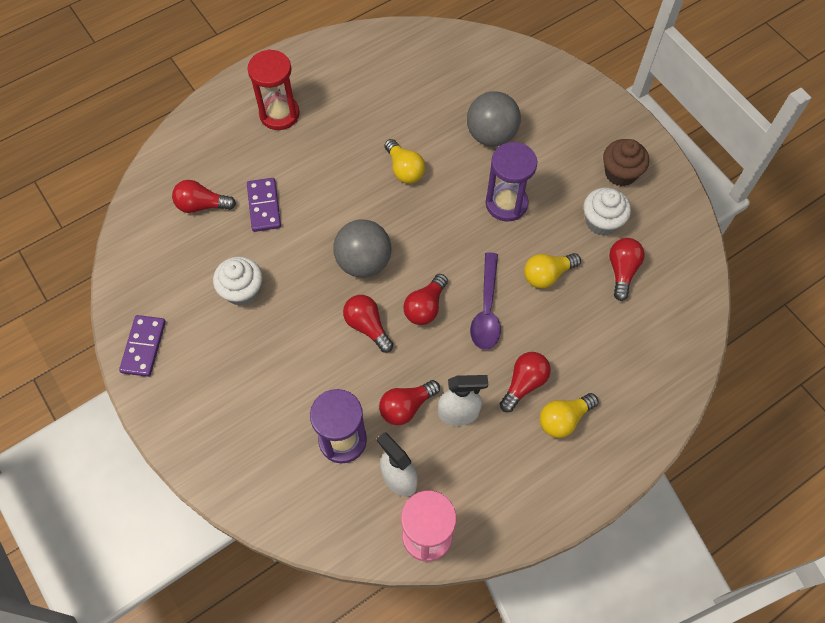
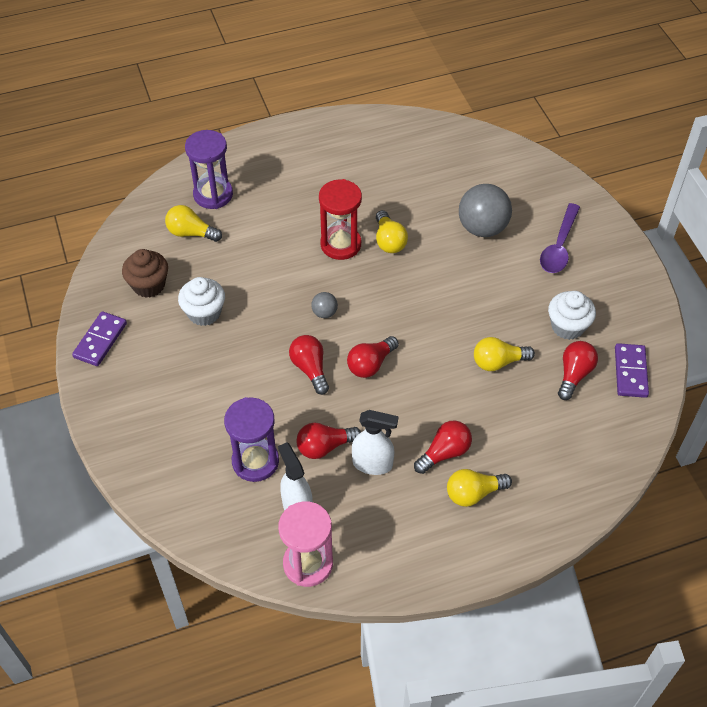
camera: 15 degrees right, 10 degrees down
red light bulb [172,180,236,213] -> yellow light bulb [165,205,222,242]
red hourglass [247,49,300,130] -> red hourglass moved to [319,179,362,260]
purple domino [247,178,281,232] -> purple domino moved to [615,343,649,398]
grey ball [333,219,391,278] -> grey ball [311,292,338,318], size x0.47
purple spoon [470,252,501,350] -> purple spoon moved to [540,203,580,273]
purple hourglass [486,142,537,222] -> purple hourglass moved to [185,130,233,209]
brown cupcake [603,139,649,186] -> brown cupcake moved to [122,249,168,298]

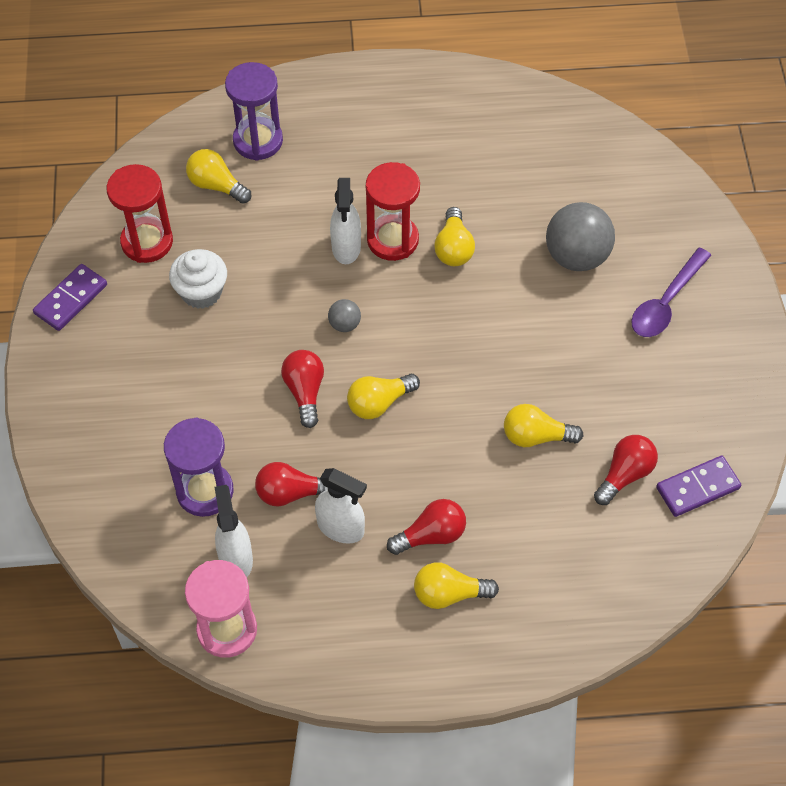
camera: 15 degrees right, 5 degrees up
brown cupcake [122,249,168,298] -> red hourglass [106,164,173,263]
red light bulb [347,336,399,378] -> yellow light bulb [347,374,420,419]
white cupcake [548,291,596,340] -> none
purple domino [615,343,649,398] -> purple domino turned 45 degrees clockwise [656,456,741,517]
none -> white spray bottle [330,178,361,264]

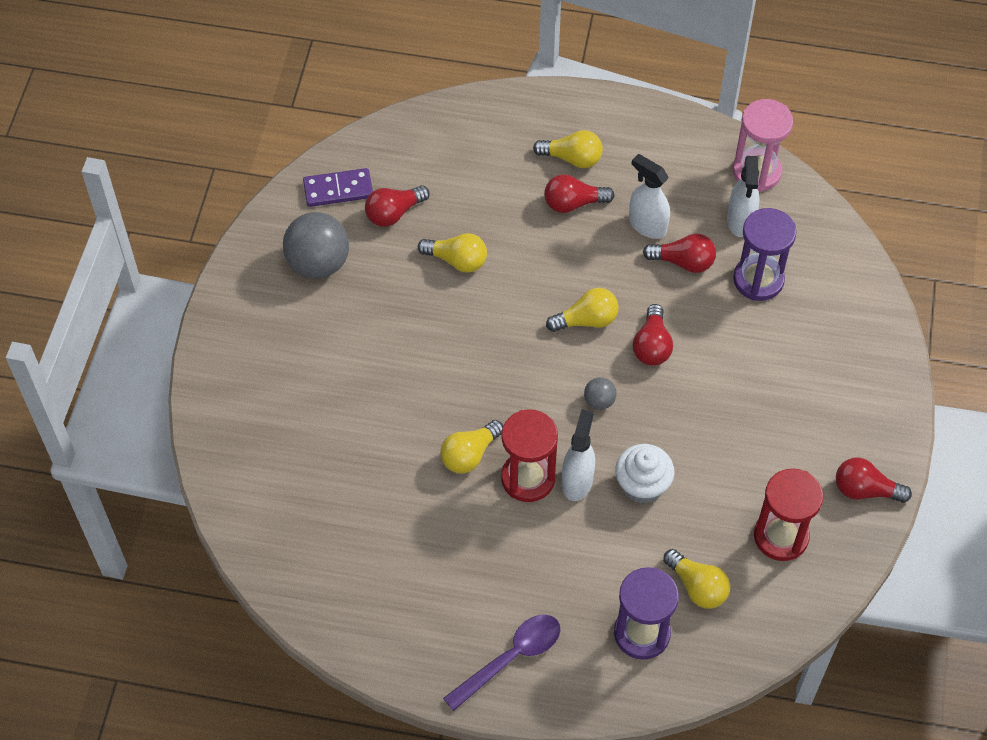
camera: 165 degrees left, 0 degrees up
purple domino [33,264,107,331] -> red light bulb [836,458,912,503]
white cupcake [169,249,227,309] -> white cupcake moved to [615,444,675,504]
yellow light bulb [434,207,475,266] -> yellow light bulb turned 150 degrees counterclockwise [440,420,503,474]
grey ball [546,202,615,271] -> grey ball moved to [283,212,349,278]
purple spoon [631,247,711,337] -> purple spoon moved to [443,615,560,711]

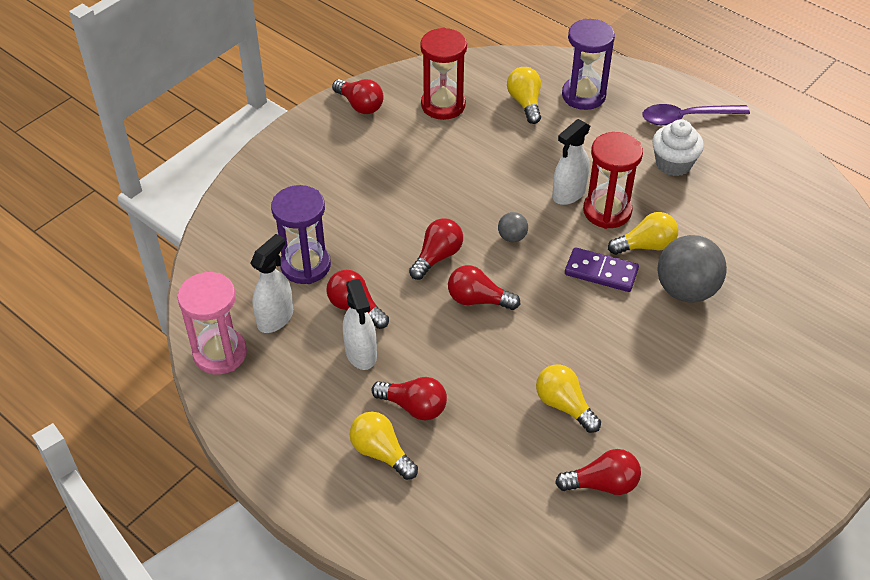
camera: 150 degrees left, 10 degrees down
grey ball [283,212,349,278] -> grey ball moved to [657,235,727,303]
purple domino [303,168,373,207] -> purple domino moved to [565,247,639,292]
yellow light bulb [546,288,619,332] -> red light bulb [448,265,520,310]
white cupcake [615,444,675,504] -> white cupcake moved to [652,119,704,176]

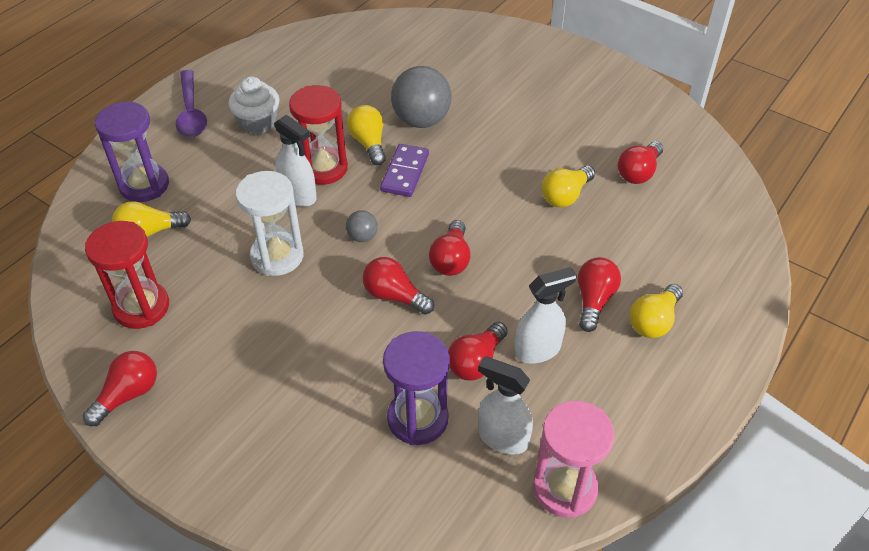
camera: 95 degrees left, 0 degrees up
red light bulb [555,449,641,495] -> red light bulb turned 135 degrees counterclockwise [618,141,663,184]
none -> white hourglass [235,171,303,276]

